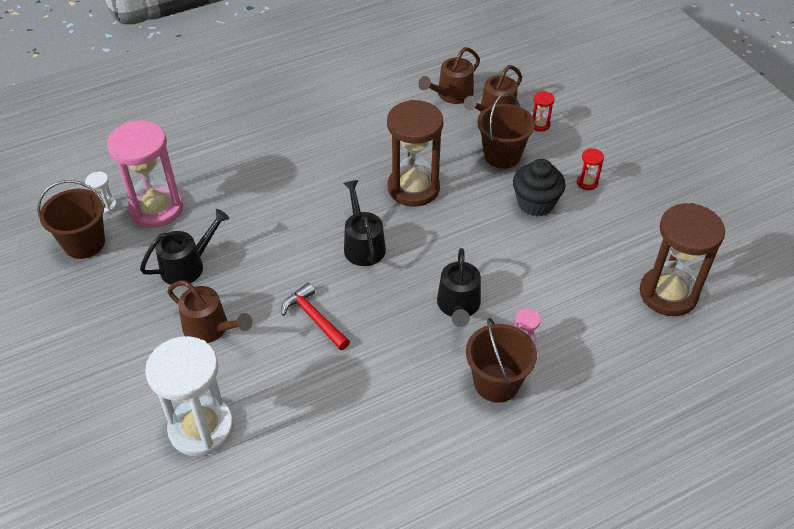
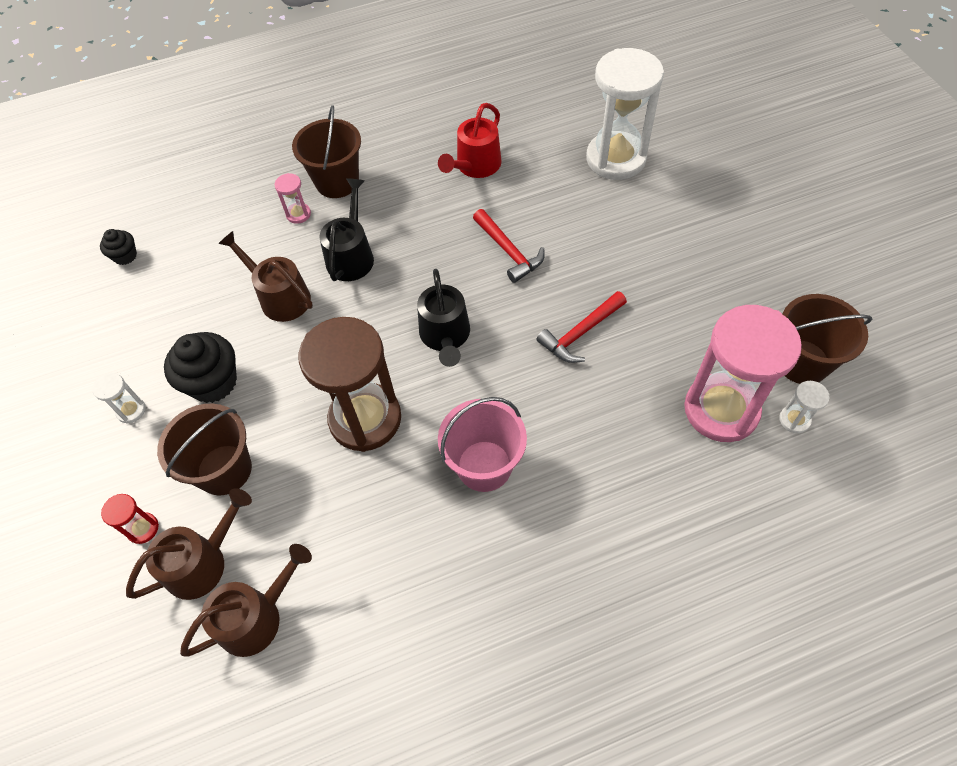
camera: 170 degrees left, 10 degrees up
black watering can [140,209,230,286] -> none
brown watering can [167,280,253,343] -> brown watering can moved to [218,231,313,322]
red hourglass [577,148,604,190] -> white hourglass [92,373,146,424]
brown hourglass [640,203,725,316] -> black cupcake [100,229,137,265]
none -> red watering can [438,103,502,178]
none -> pink bucket [438,397,527,492]
none -> red hammer [536,291,627,363]

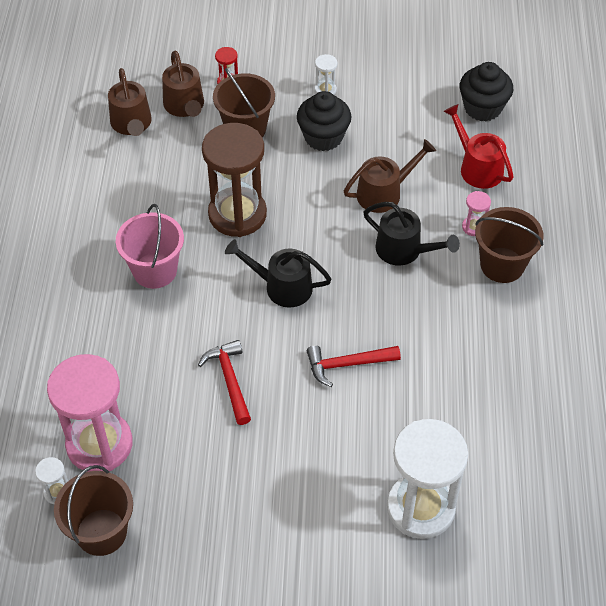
camera: 110 degrees right, 5 degrees down
black cupcake [100,229,137,265] -> black cupcake [460,62,513,121], size x1.85
red watering can [438,103,502,178] -> red watering can moved to [443,104,514,189]

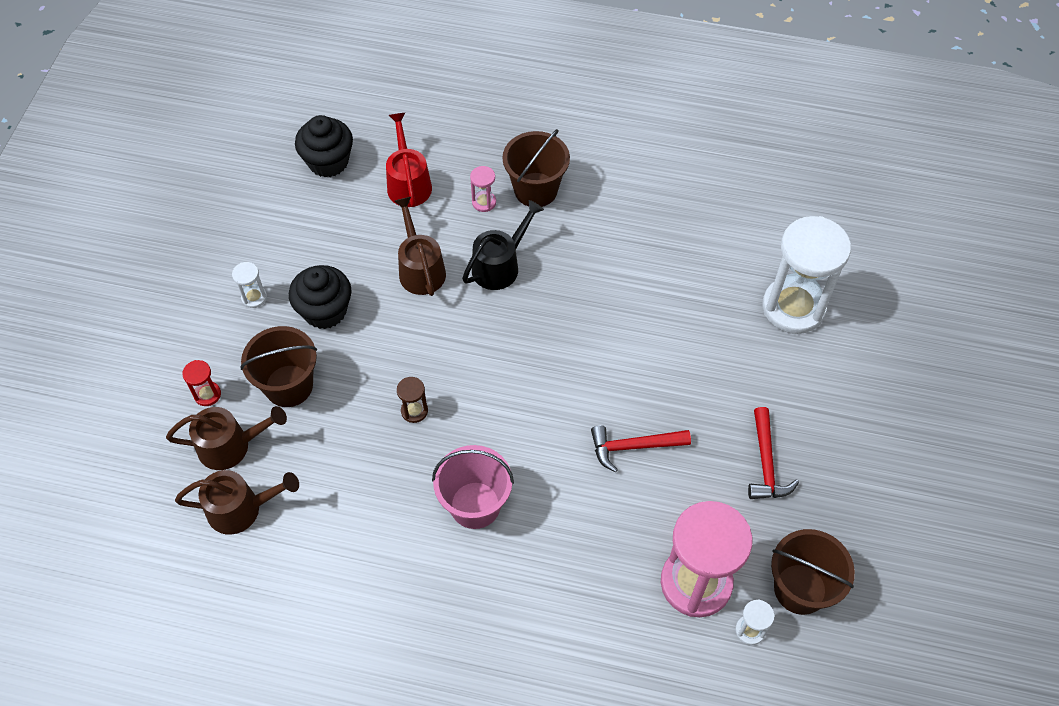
camera: 80 degrees left, 5 degrees up
brown hourglass [202,123,267,237] -> brown hourglass [397,377,428,423], size x0.41
black watering can [225,239,332,308] -> none
red hammer [307,345,401,387] -> red hammer moved to [748,407,799,499]
red watering can [443,104,514,189] -> red watering can turned 105 degrees clockwise [386,113,432,207]

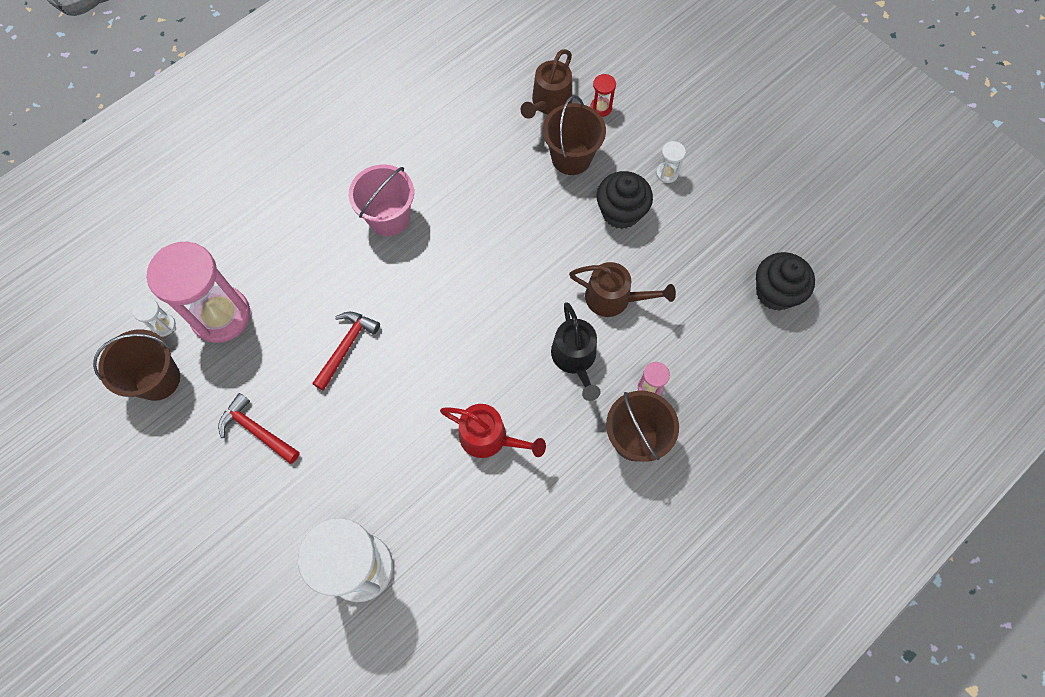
camera: 125 degrees right, 10 degrees up
brown watering can [175,470,299,535] -> none
red watering can [386,113,432,207] -> red watering can moved to [440,404,546,458]
brown hourglass [397,377,428,423] -> none

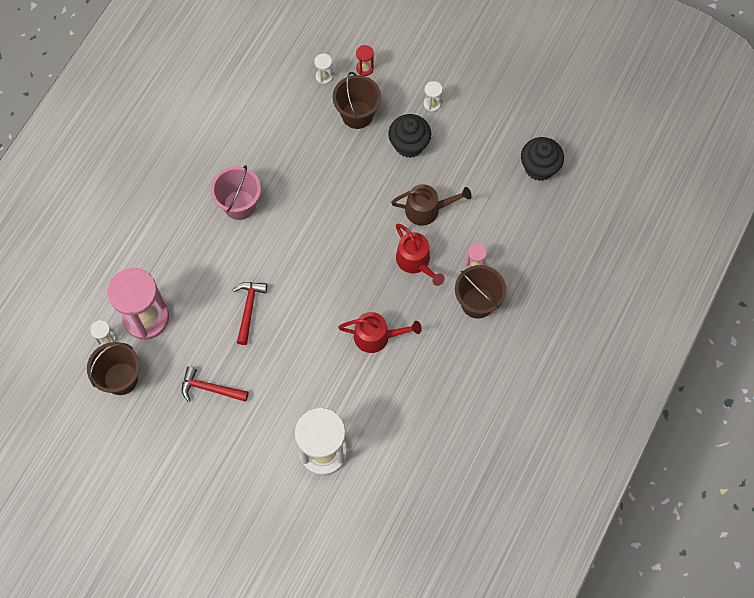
camera: 20 degrees left, 0 degrees up
brown watering can [521,49,572,119] -> white hourglass [314,54,333,84]
black watering can [551,302,601,401] -> red watering can [396,224,445,286]

